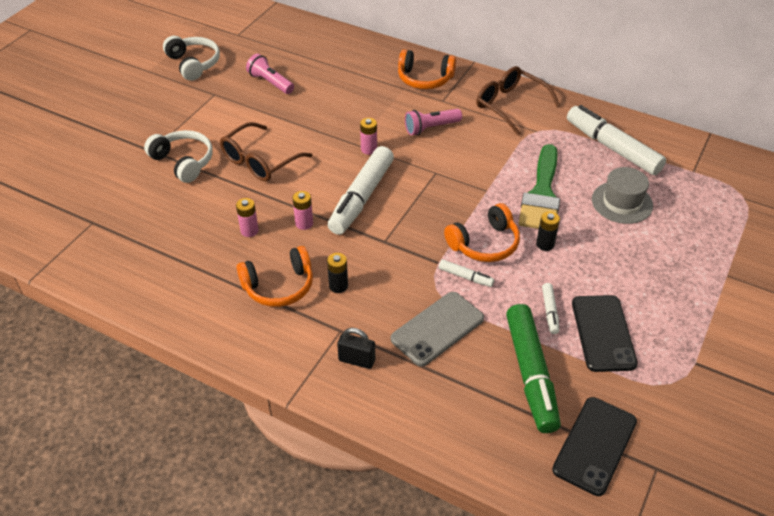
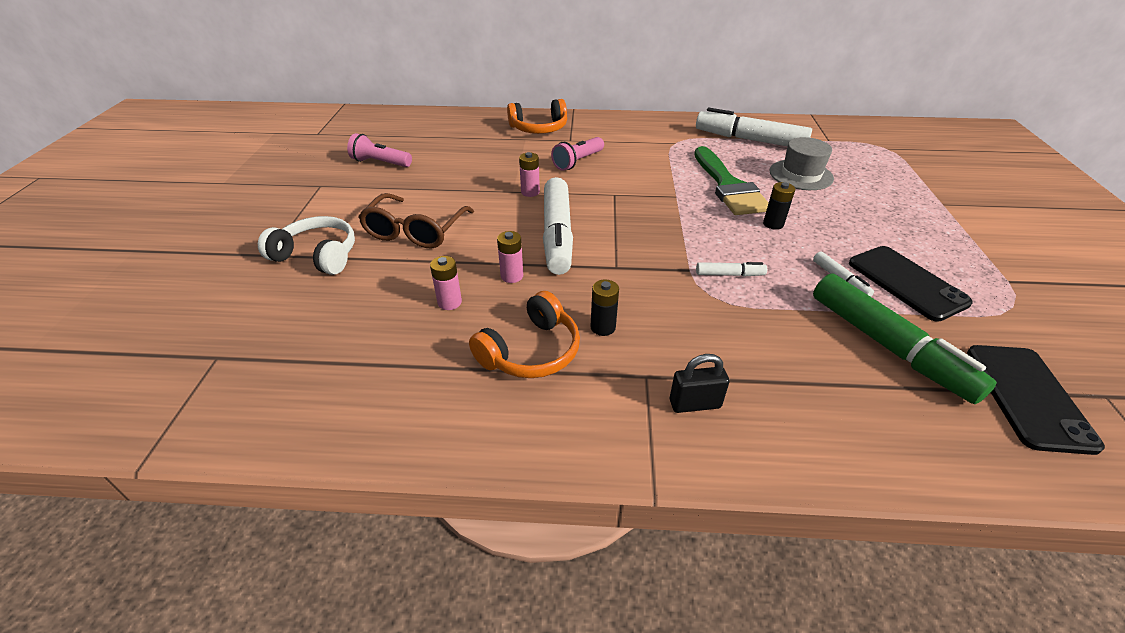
camera: 25 degrees left, 5 degrees down
white headphones [163,36,220,81] -> none
grey phone [391,292,484,366] -> none
orange headphones [444,203,520,262] -> none
brown glasses [476,66,560,136] -> none

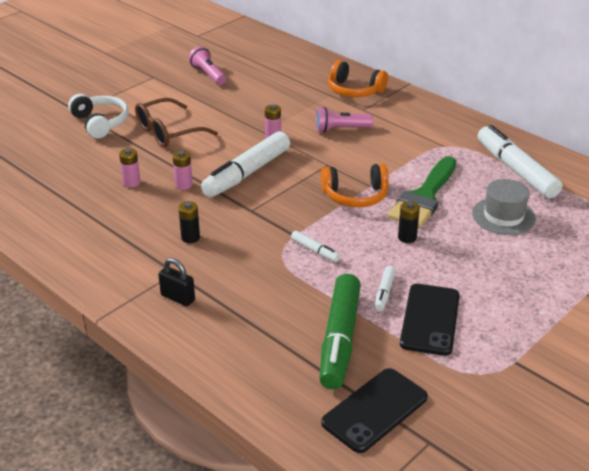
camera: 40 degrees right, 5 degrees down
orange headphones [469,291,580,378] -> orange headphones moved to [321,164,389,207]

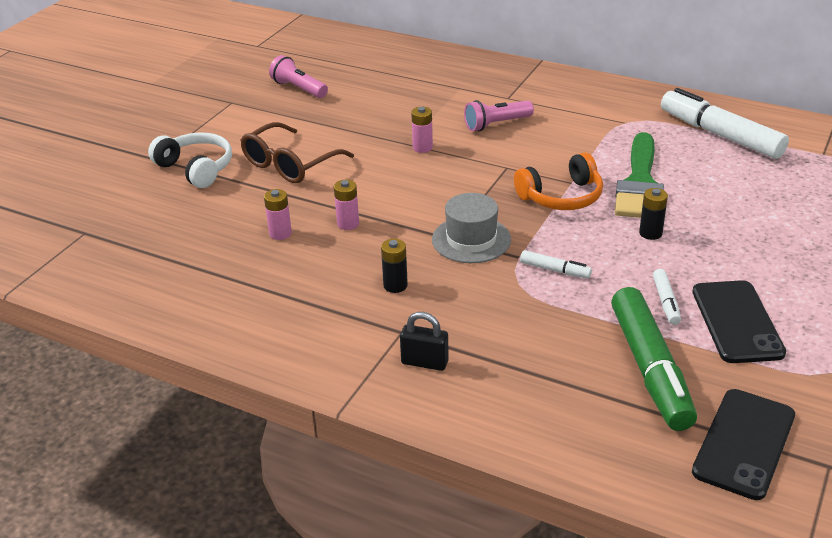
camera: 15 degrees left, 0 degrees up
white marker [201,131,290,197] -> none
orange headphones [328,60,388,97] -> none
grey hat [472,179,536,235] -> grey hat moved to [432,193,511,263]

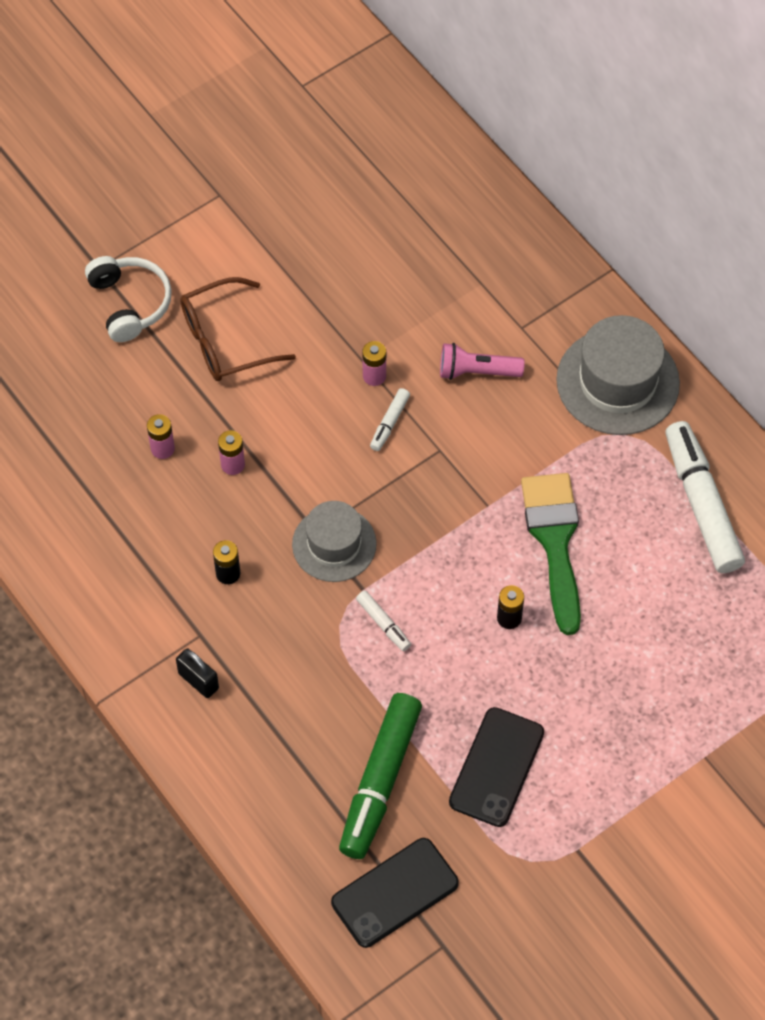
camera: 25 degrees right, 25 degrees up
pink flashlight [269,55,328,98] -> none
orange headphones [514,152,603,210] -> none
green brush [615,132,664,218] -> green brush turned 135 degrees clockwise [521,473,581,635]
white marker [653,269,681,325] -> white marker moved to [370,388,410,451]
none -> grey hat [556,315,680,435]

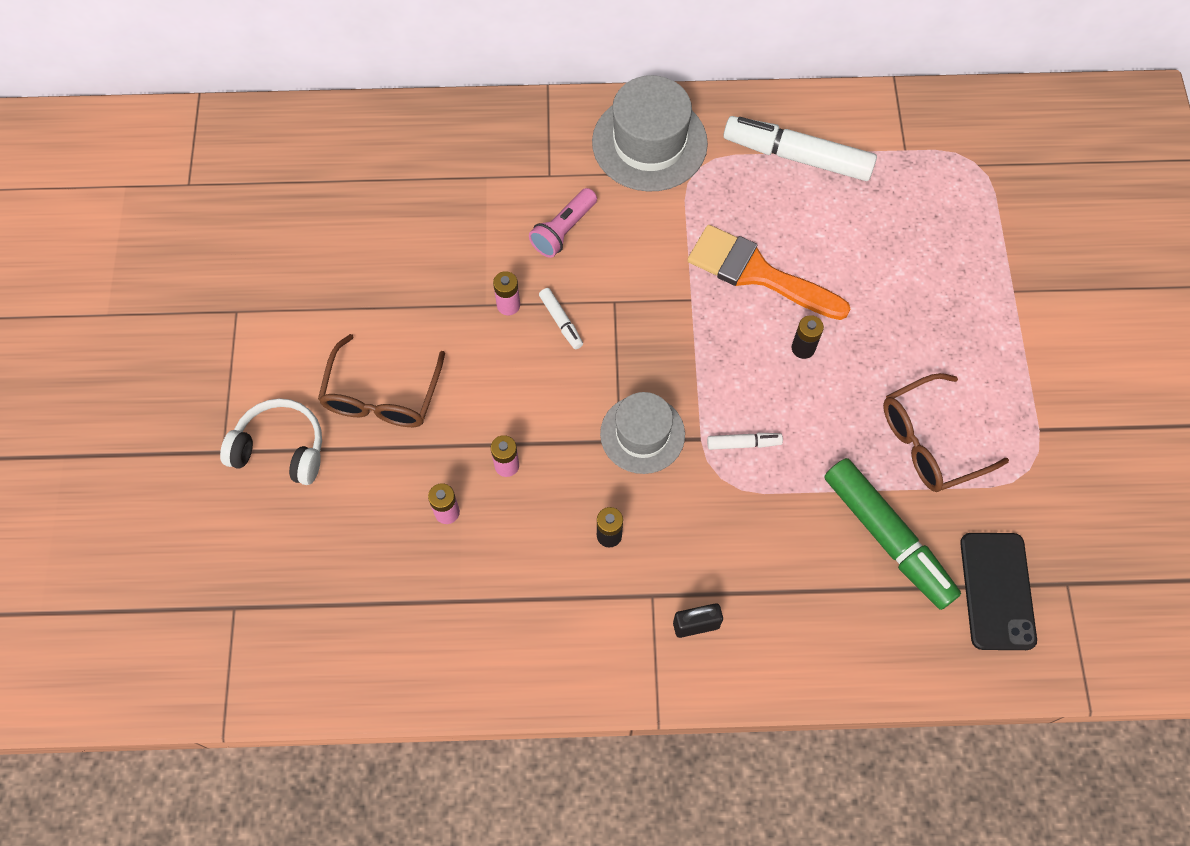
camera: 55 degrees left, 5 degrees up
black phone [449,707,544,827] -> brown glasses [883,373,1009,492]
green brush [521,473,581,635] -> orange brush [687,225,850,320]

